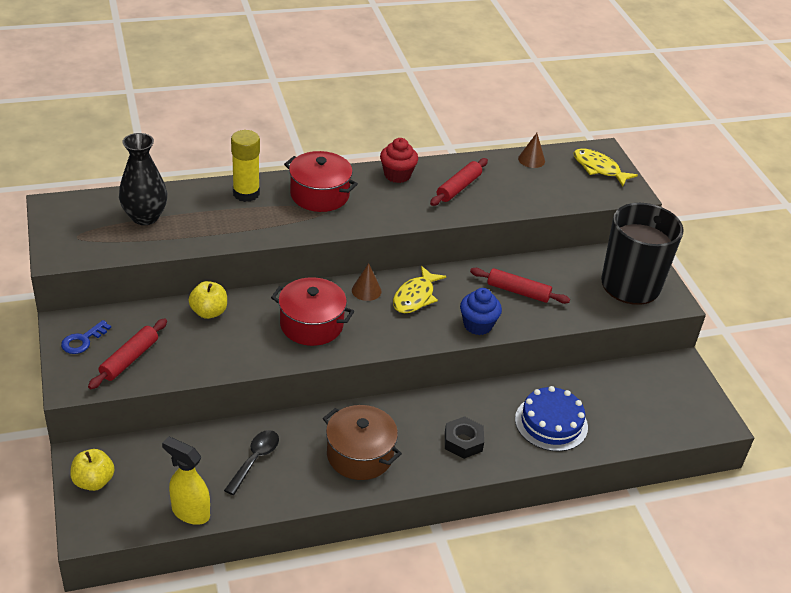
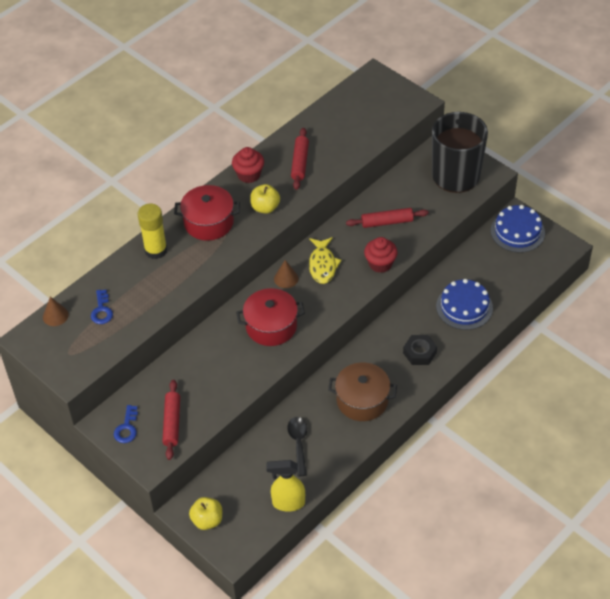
camera: 25 degrees left, 10 degrees up
black vase [119,133,167,225] -> blue key [91,290,113,324]
yellow apple [189,281,227,319] -> yellow apple moved to [250,184,280,214]
blue cupcake [460,288,502,335] -> red cupcake [364,237,398,273]
brown cone [518,133,545,168] -> brown cone moved to [43,297,69,326]
yellow fish [573,149,638,187] -> none
none -> blue cake [491,205,545,253]

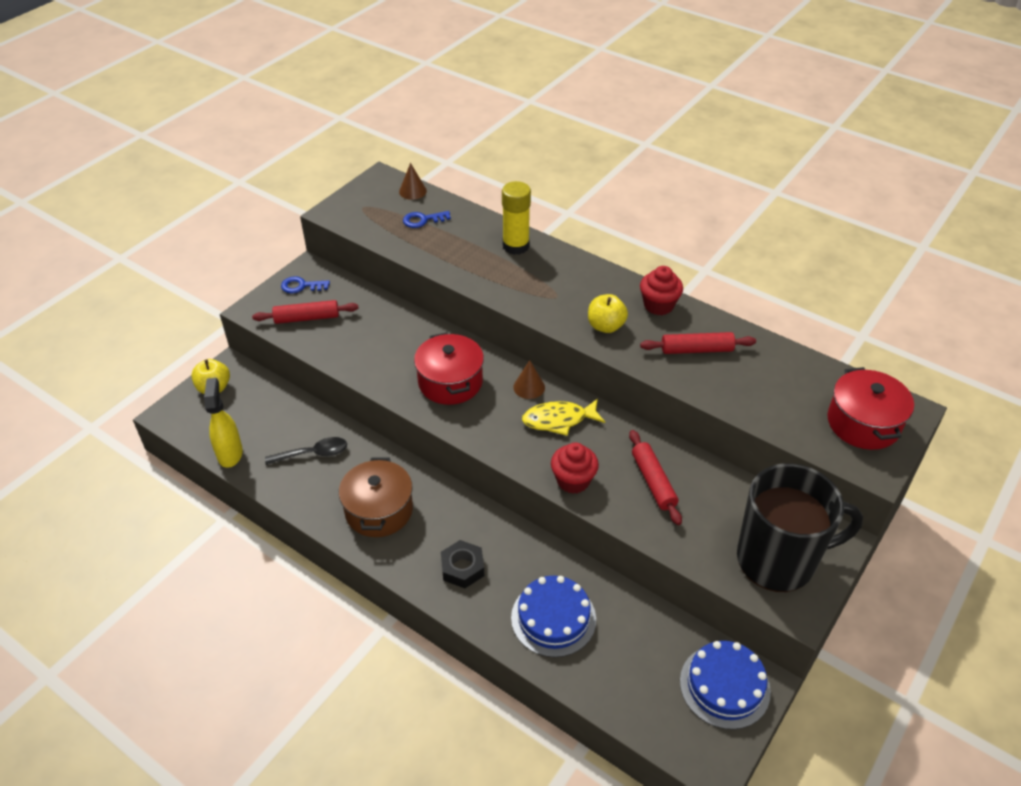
camera: 80 degrees right, 5 degrees down
red pot [174,185,240,241] -> red pot moved to [827,367,914,450]

